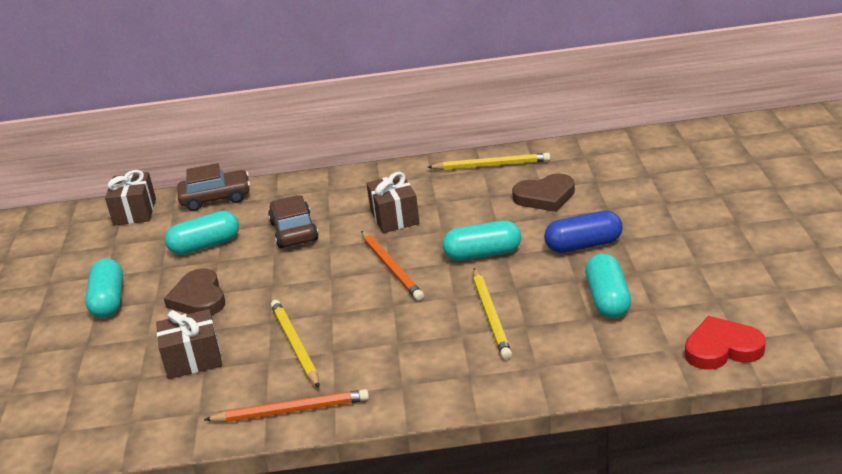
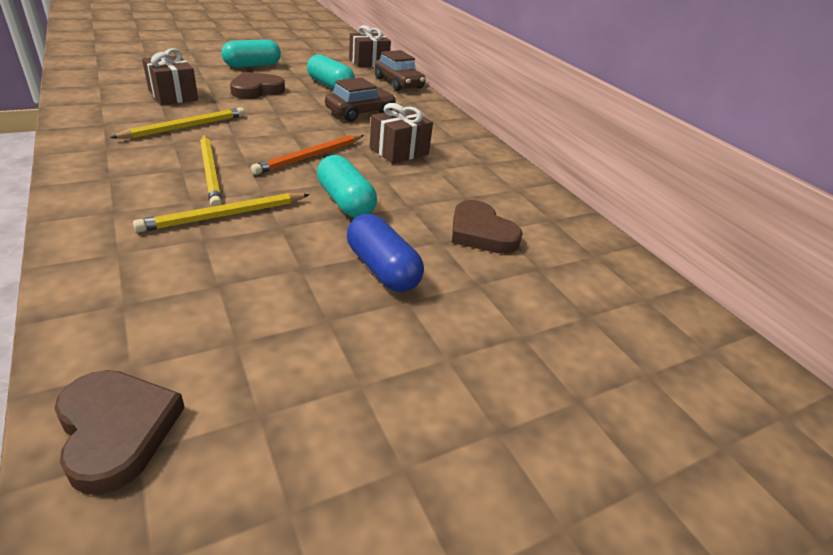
camera: 60 degrees right, 5 degrees up
orange pencil [204,389,369,422] -> none
yellow pencil [427,153,550,170] -> yellow pencil moved to [200,134,222,207]
turquoise capsule [585,253,631,318] -> none
red heart [685,316,766,370] -> brown heart [54,370,185,495]

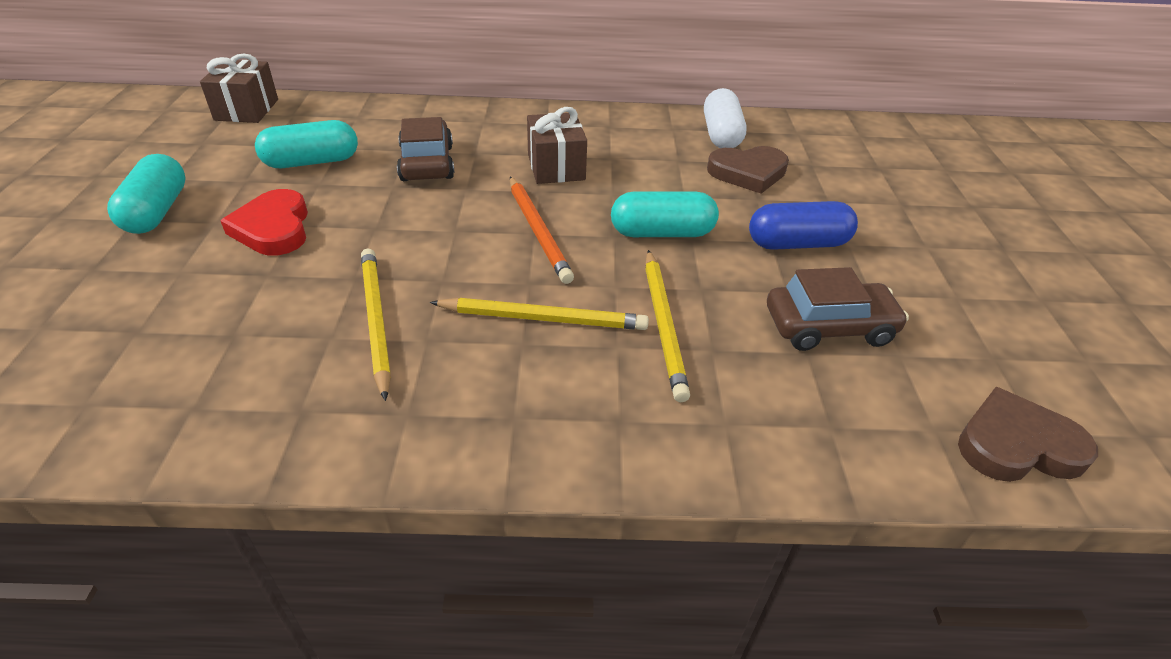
camera: 60 degrees left, 5 degrees up
brown gift [142,48,198,105] -> none
brown heart [230,72,285,99] -> red heart [220,189,308,255]
brown car [375,50,425,91] -> brown car moved to [767,267,909,351]
none -> white capsule [704,88,747,148]

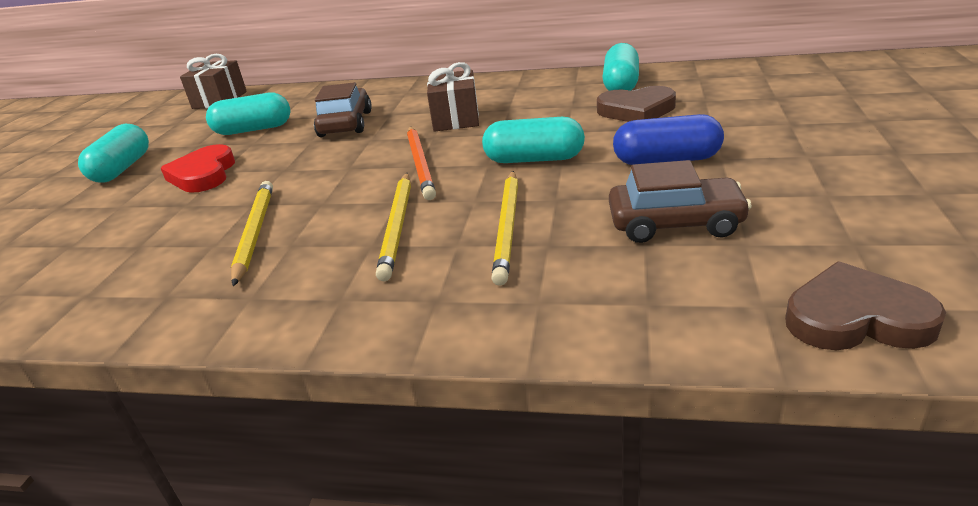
camera: 15 degrees right, 10 degrees down
yellow pencil [430,298,649,330] -> yellow pencil turned 75 degrees clockwise [376,173,411,282]
white capsule [704,88,747,148] -> turquoise capsule [602,43,639,91]

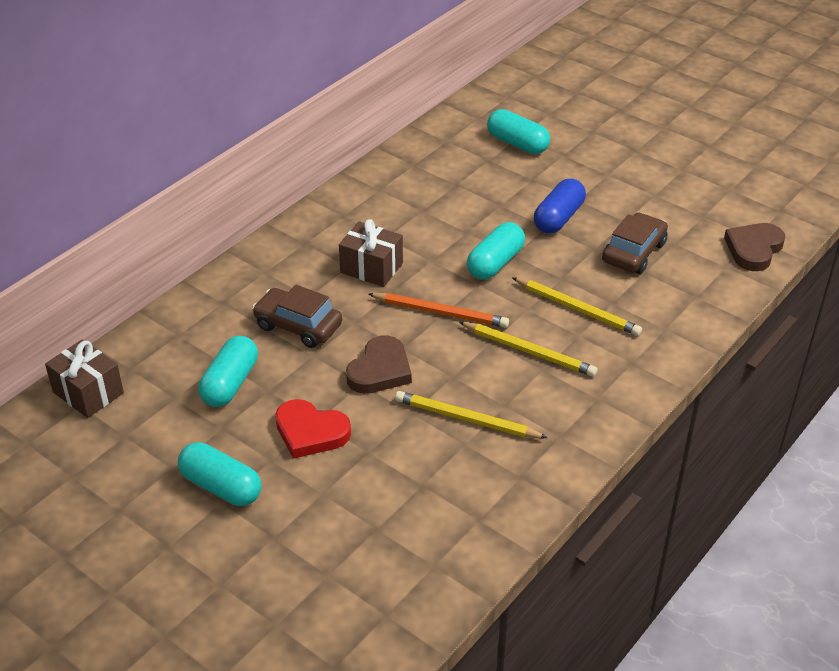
camera: 65 degrees left, 10 degrees up
brown heart [597,86,676,122] -> brown heart moved to [346,335,412,394]
turquoise capsule [602,43,639,91] -> turquoise capsule moved to [487,109,550,154]

